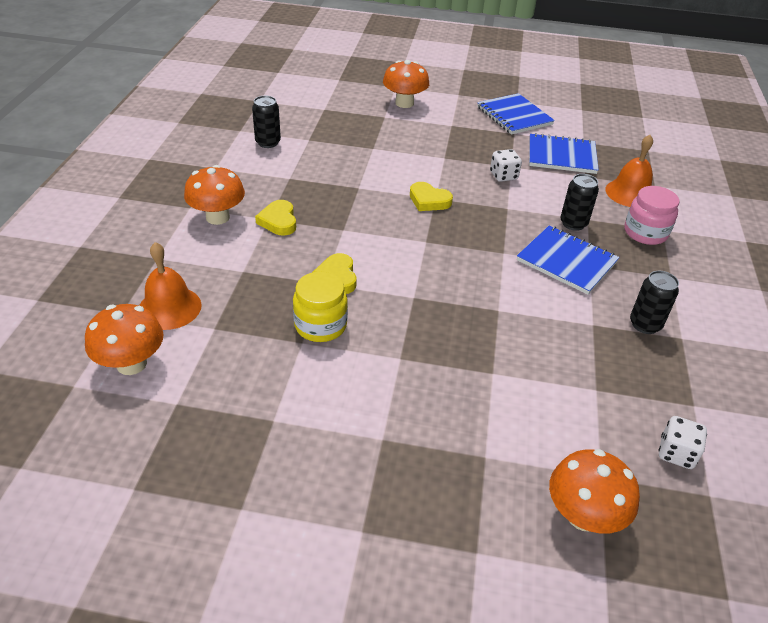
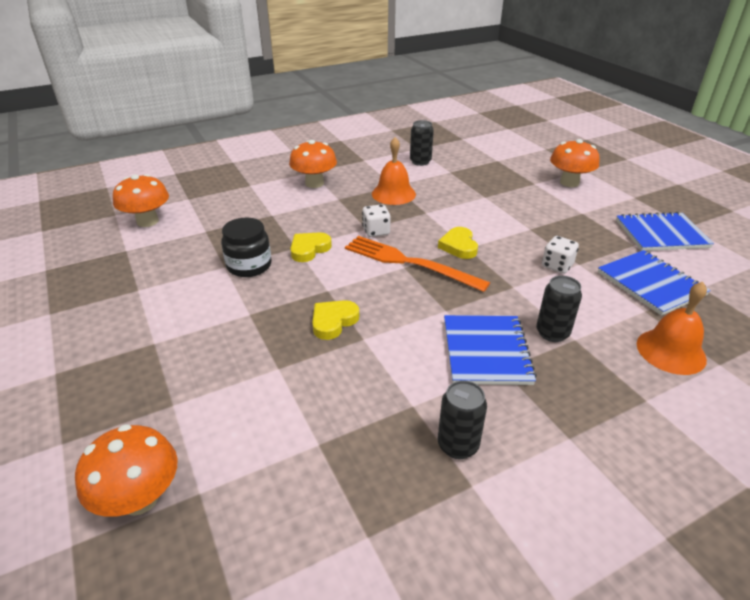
camera: 55 degrees right, 5 degrees down
orange bell [139,242,202,330] -> orange bell moved to [372,137,416,205]
yellow heart [255,200,296,235] -> yellow heart moved to [312,300,359,340]
yellow jar [293,272,348,342] -> black jar [221,218,271,277]
blue notebook [477,93,555,135] -> blue notebook turned 60 degrees clockwise [616,212,714,251]
pink jar [624,186,680,245] -> none
white dice [659,416,707,469] -> white dice moved to [362,204,391,237]
none -> orange fork [345,236,490,292]

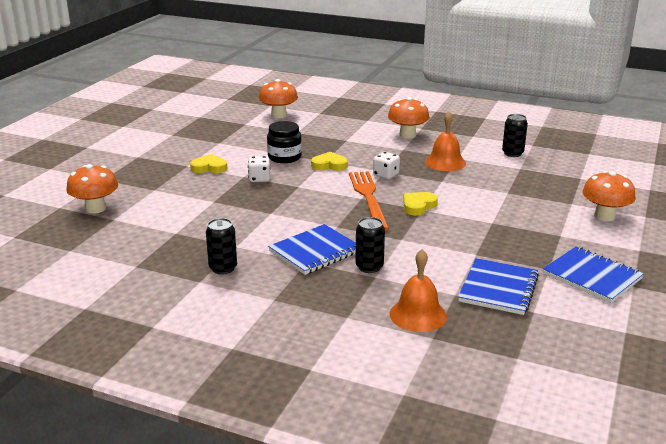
camera: 50 degrees right, 10 degrees down
yellow heart [312,300,359,340] -> yellow heart moved to [190,154,227,173]
white dice [542,236,579,274] -> white dice moved to [248,156,270,182]

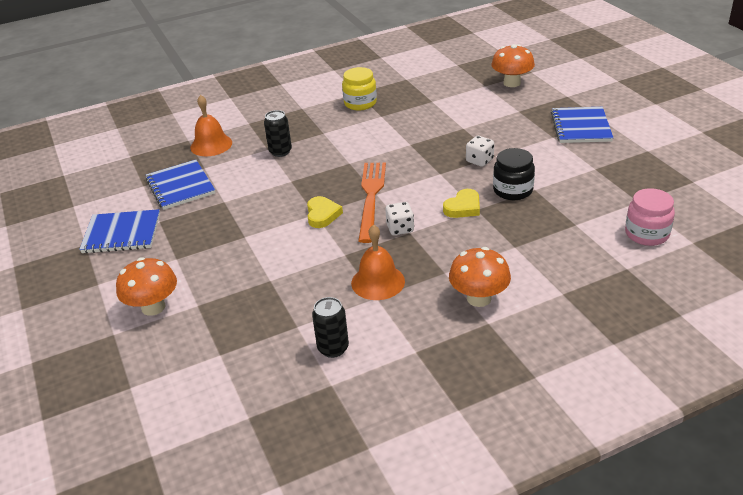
camera: 135 degrees right, 10 degrees up
yellow heart [190,154,227,173] -> none
black can [206,218,237,275] -> yellow jar [342,67,377,111]
orange mushroom [259,79,298,118] -> pink jar [625,188,675,246]
blue notebook [268,224,356,275] -> blue notebook moved to [551,107,613,143]
orange fork [349,171,389,231] -> orange fork turned 120 degrees counterclockwise [358,163,386,243]

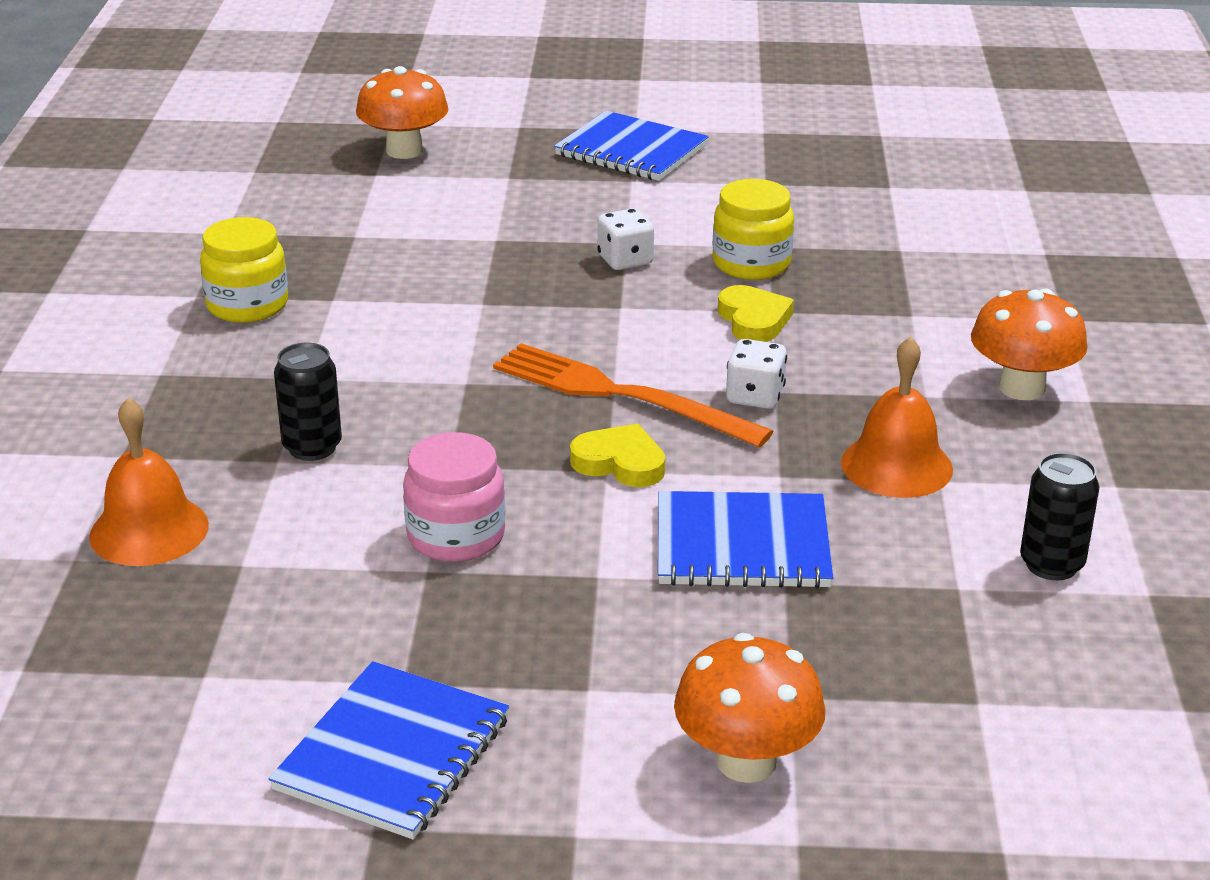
camera: 65 degrees left, 5 degrees down
blue notebook [145,160,215,210] -> blue notebook moved to [658,491,833,588]
black jar [493,148,535,200] -> yellow jar [712,179,794,280]
pink jar [625,188,675,246] -> pink jar moved to [403,432,505,562]

